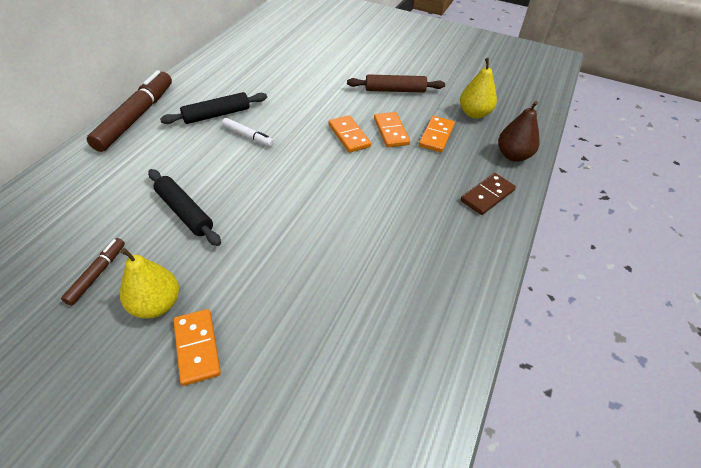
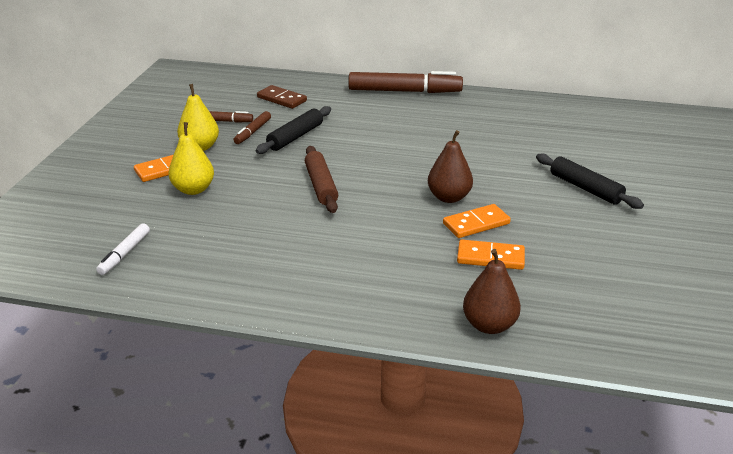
camera: 80 degrees right, 15 degrees down
black rolling pin [160,92,267,124] -> black rolling pin moved to [536,154,644,209]
white marker [222,118,274,147] -> white marker moved to [96,223,150,275]
orange domino [329,115,371,153] -> brown pear [428,130,473,203]
brown rolling pin [347,74,445,93] -> brown rolling pin moved to [305,146,338,213]
yellow pear [460,58,497,119] -> yellow pear moved to [169,122,214,195]
brown domino [461,173,516,215] -> brown domino moved to [257,85,307,109]
none -> brown marker [234,111,271,144]

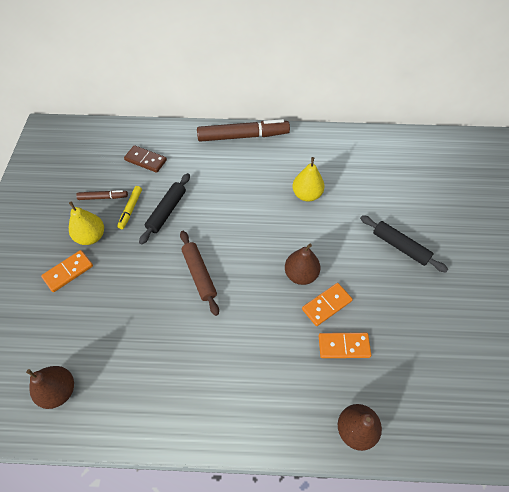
camera: 10 degrees left, 25 degrees up
white marker [96,223,150,275] -> brown pear [26,366,74,409]
yellow pear [169,122,214,195] -> yellow pear moved to [293,157,324,202]
brown marker [234,111,271,144] -> yellow marker [117,186,142,229]

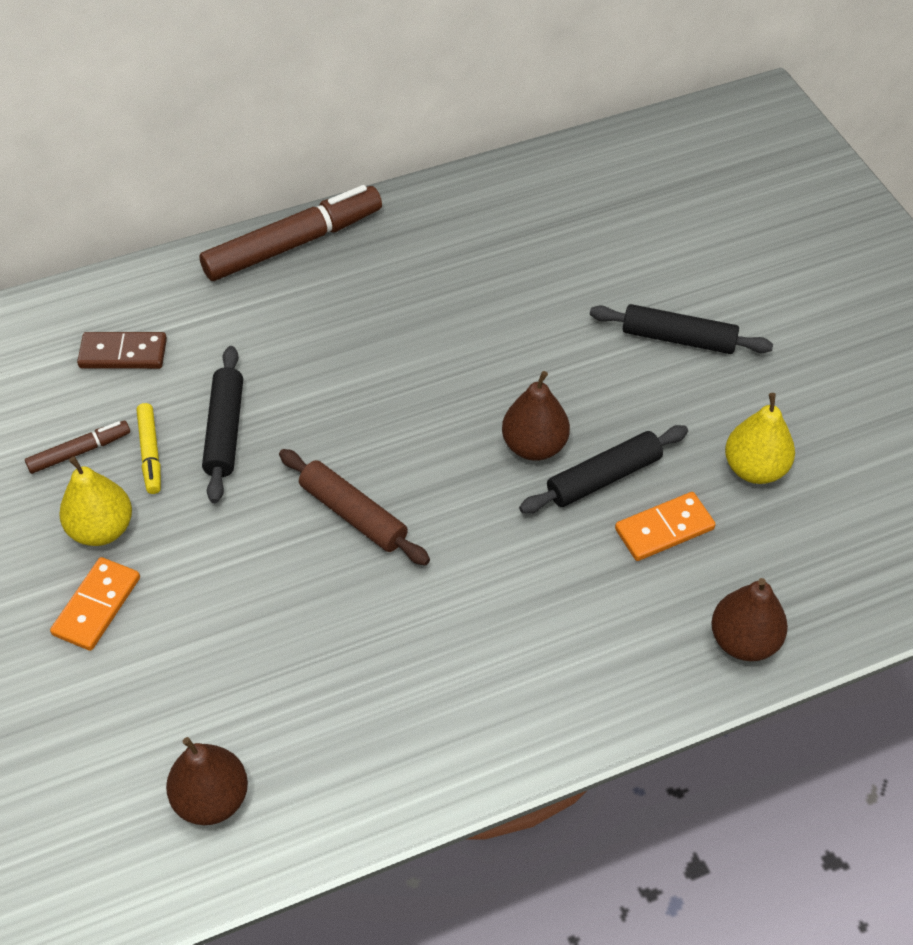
camera: 25 degrees left, 5 degrees down
yellow pear [293,157,324,202] -> yellow pear moved to [725,393,795,484]
orange domino [302,283,353,326] -> black rolling pin [519,425,688,514]

